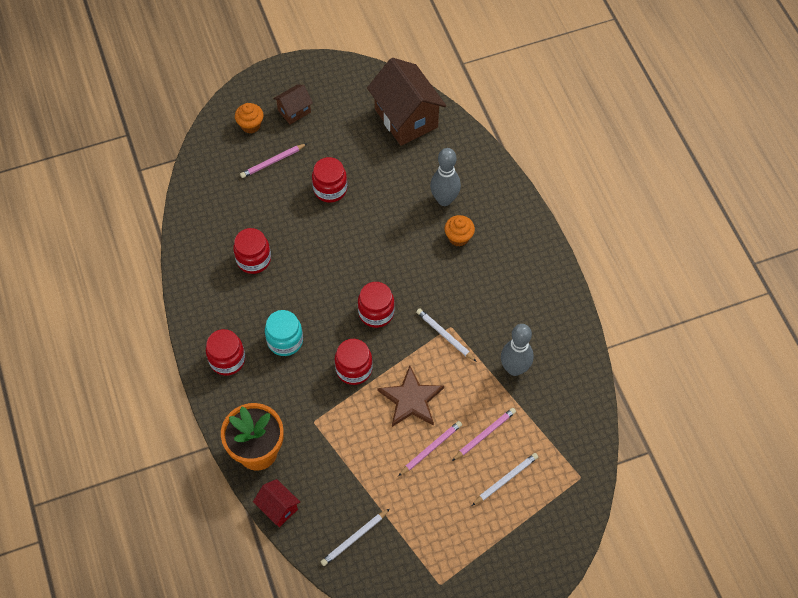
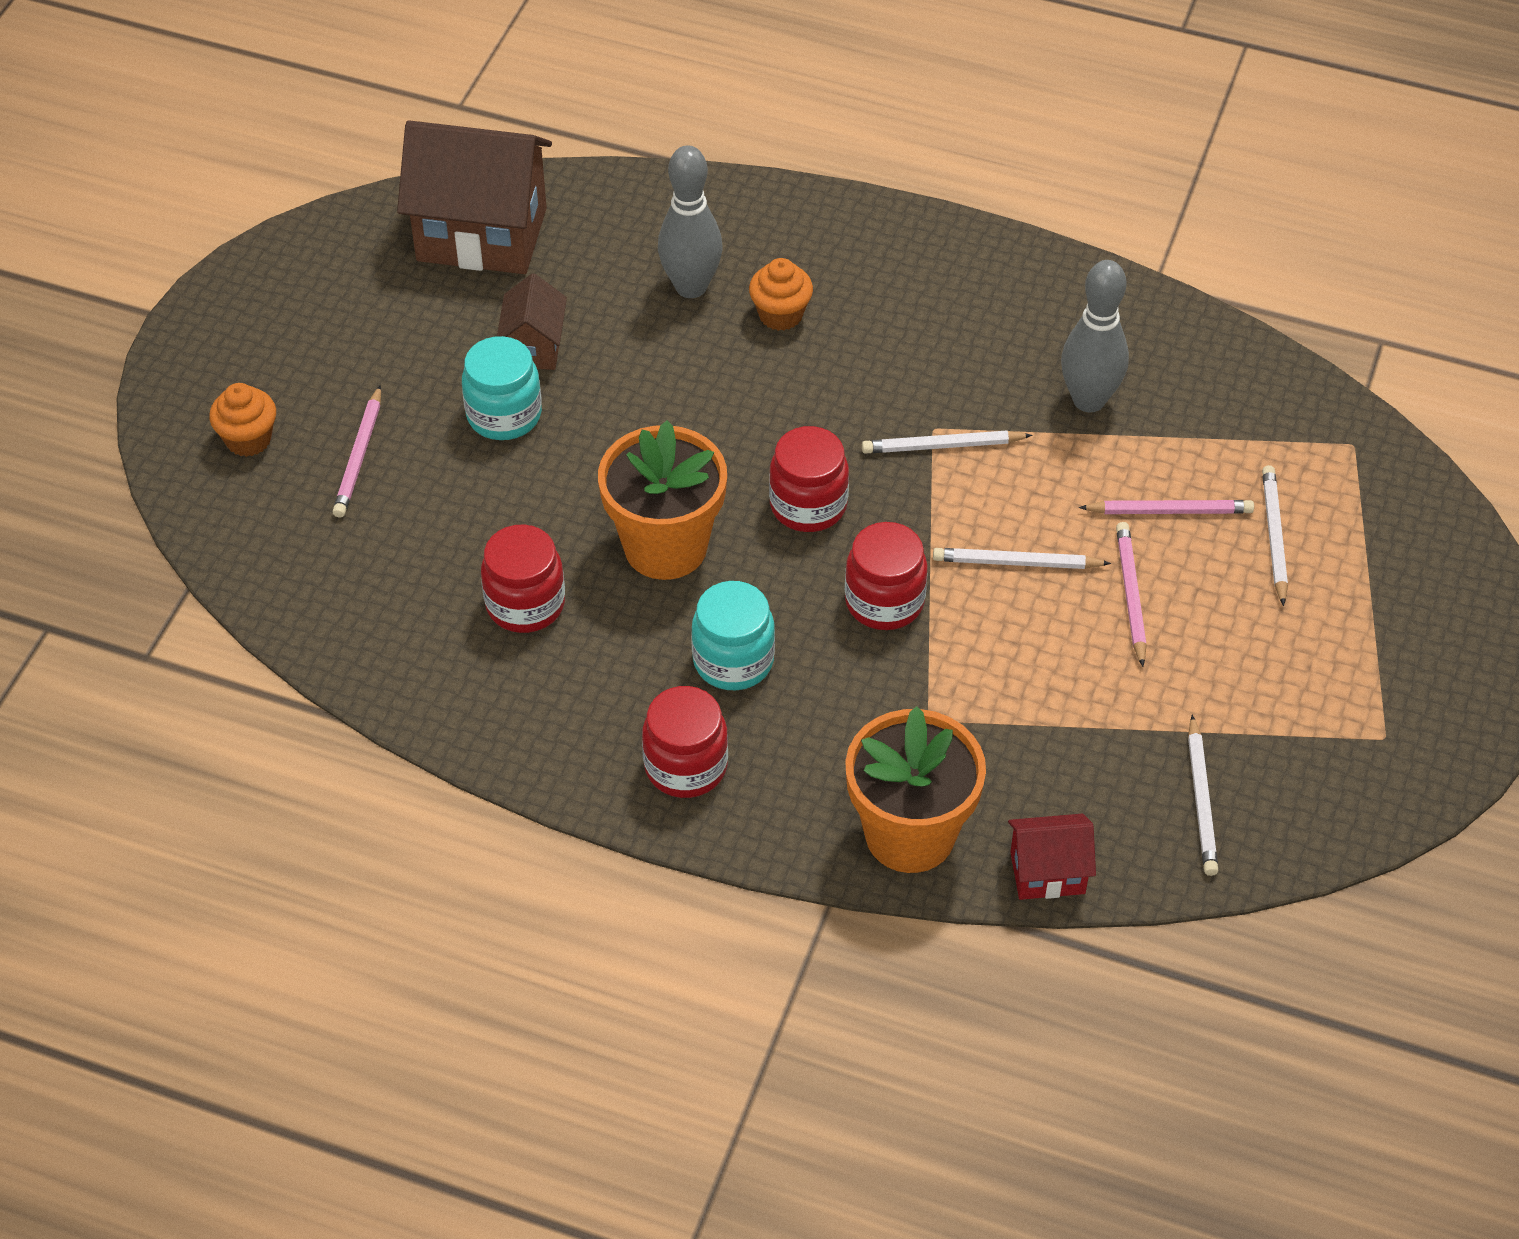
camera: 50 degrees left, 10 degrees down
brown house [273,85,313,124] -> brown house moved to [497,273,567,370]
red jar [312,157,347,203] -> turquoise jar [462,336,542,440]
brown star [378,366,444,427] -> white pencil [933,548,1111,569]
pink pencil [452,408,516,461] -> pink pencil turned 90 degrees clockwise [1079,500,1254,514]
none -> orange flower pot [598,420,727,580]

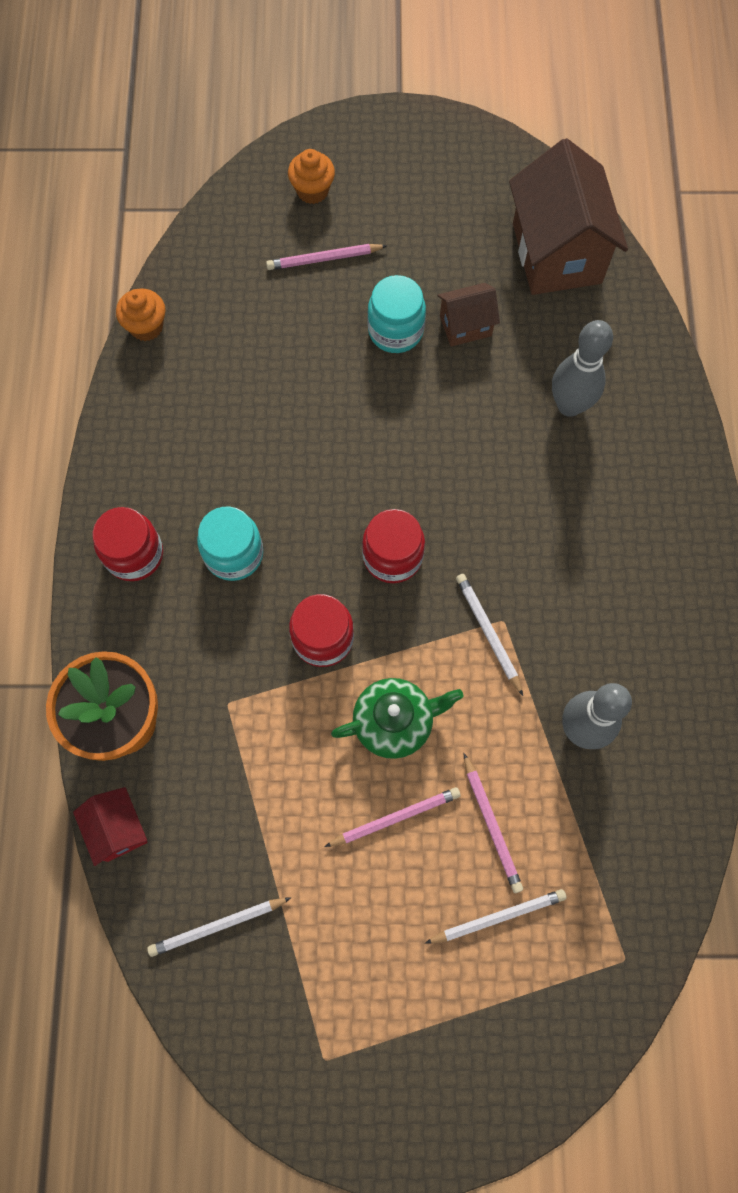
camera: 70 degrees right, 20 degrees up
red jar [481,524,565,633] -> none
orange flower pot [598,420,727,580] -> none
orange cupcake [749,258,813,331] -> orange cupcake moved to [116,288,166,341]
white pencil [933,548,1111,569] -> green teapot [331,678,463,759]

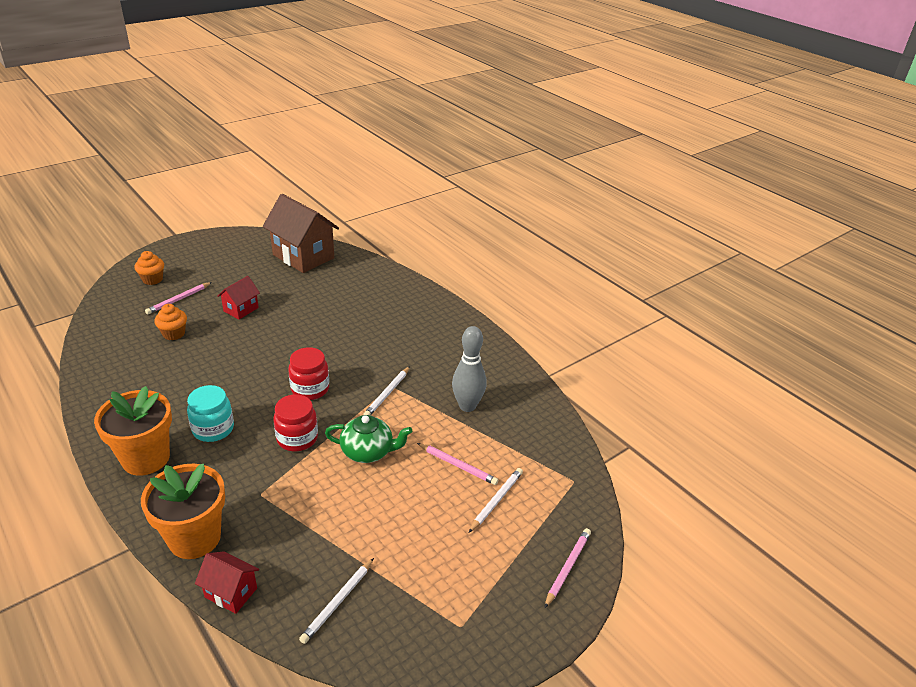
camera: 40 degrees left, 35 degrees down
red jar [92,507,163,581] -> orange flower pot [94,386,172,476]
orange cupcake [116,288,166,341] -> orange cupcake moved to [154,304,187,340]
pink pencil [324,787,461,847] -> pink pencil moved to [545,528,591,608]
green teapot [331,678,463,759] -> green teapot turned 60 degrees clockwise [325,415,412,463]
turquoise jar [367,275,426,353] -> red house [218,276,260,319]
brown house [437,283,500,347] -> none
white pencil [456,574,523,696] -> white pencil turned 90 degrees counterclockwise [363,366,410,415]
grey bowling pin [552,320,613,417] -> none

